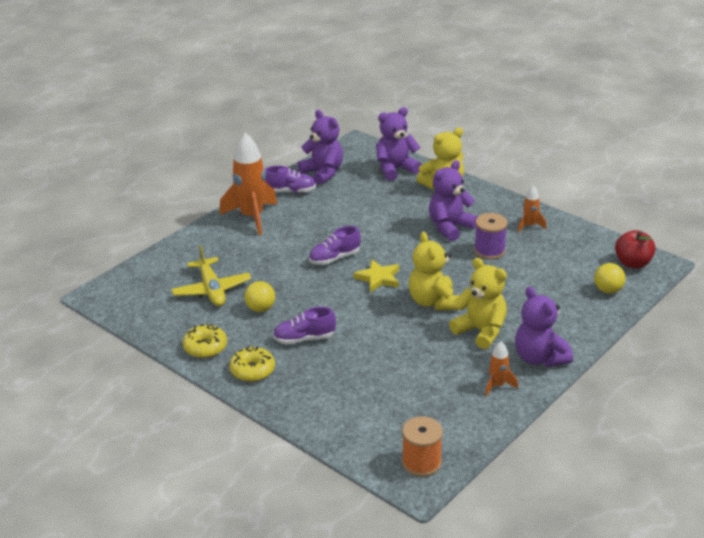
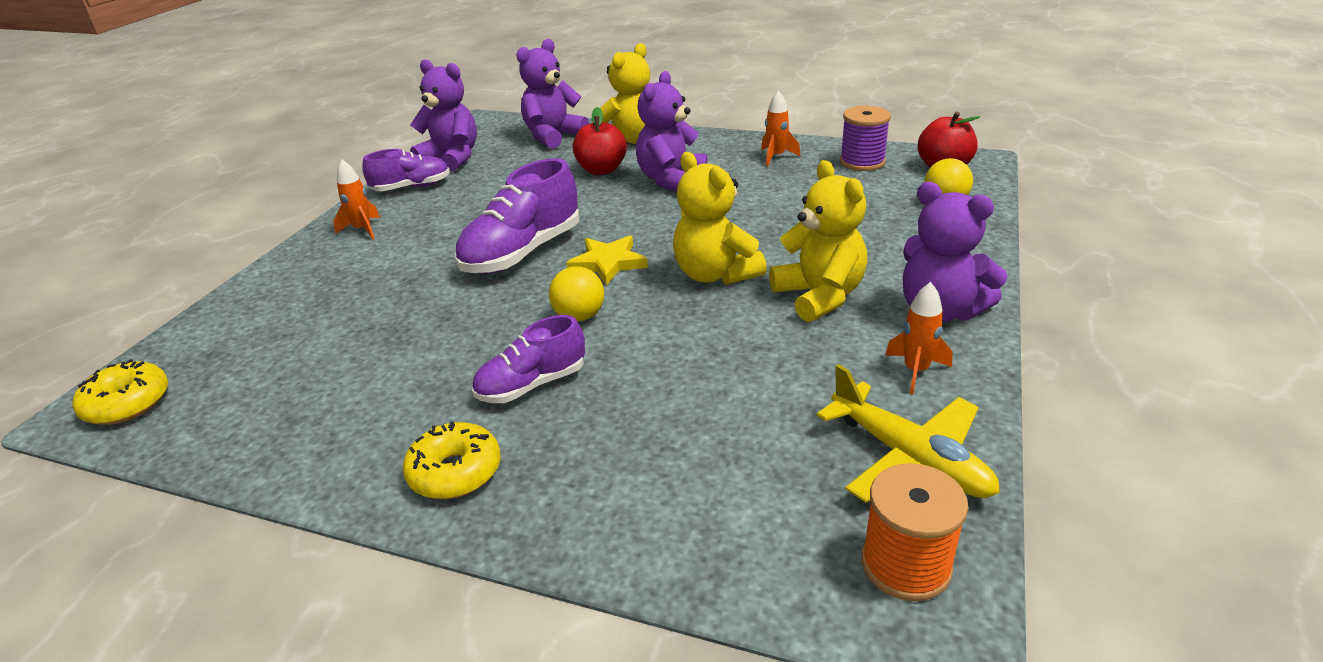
camera: 20 degrees left, 0 degrees up
yellow plane [171,245,252,306] -> yellow plane moved to [816,364,1000,503]
yellow donut [183,324,227,358] -> yellow donut moved to [73,359,168,425]
orange rocket [219,132,277,236] -> orange rocket [333,160,380,240], size x0.49
yellow ball [244,281,275,312] -> yellow ball moved to [549,266,604,322]
purple shoe [309,226,361,265] -> purple shoe [455,158,579,273], size x1.61
yellow teddy bear [449,258,507,349] -> yellow teddy bear turned 45 degrees clockwise [769,160,868,322]
purple spool [474,213,508,259] -> purple spool moved to [840,106,891,171]
none -> red apple [572,107,627,175]

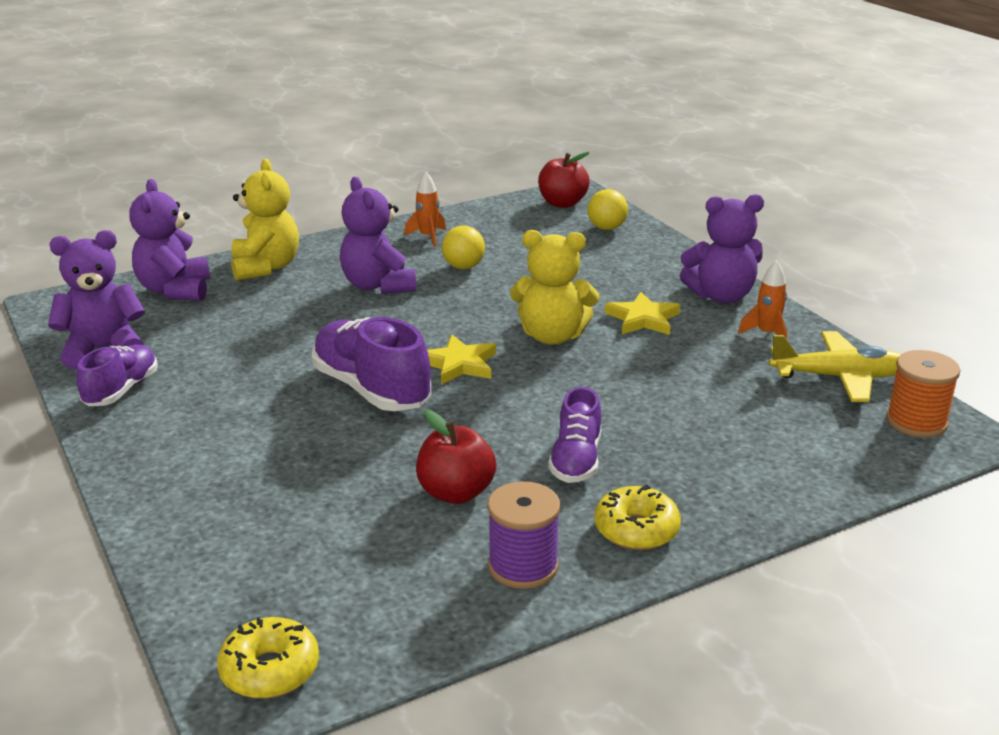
camera: 50 degrees left, 5 degrees down
orange rocket [333,160,380,240] -> none
purple shoe [455,158,579,273] -> purple shoe turned 150 degrees clockwise [312,317,431,411]
yellow ball [549,266,604,322] -> yellow ball moved to [442,226,485,269]
red apple [572,107,627,175] -> red apple moved to [416,410,497,504]
yellow teddy bear [769,160,868,322] -> yellow star [605,292,680,335]
purple spool [840,106,891,171] -> purple spool moved to [487,481,560,589]

